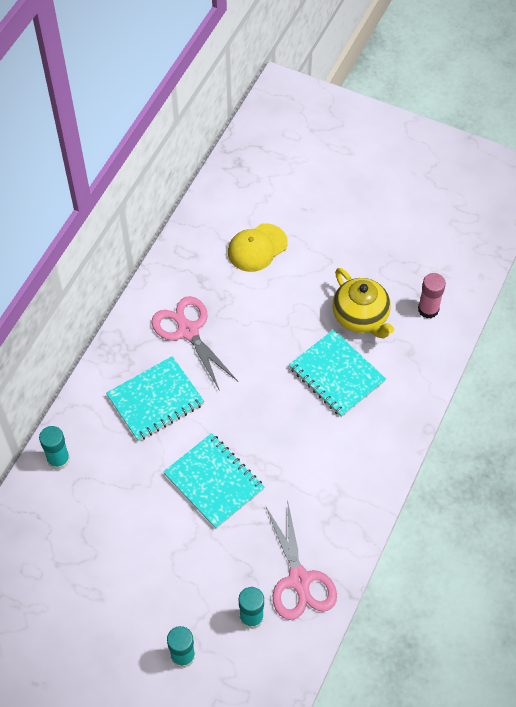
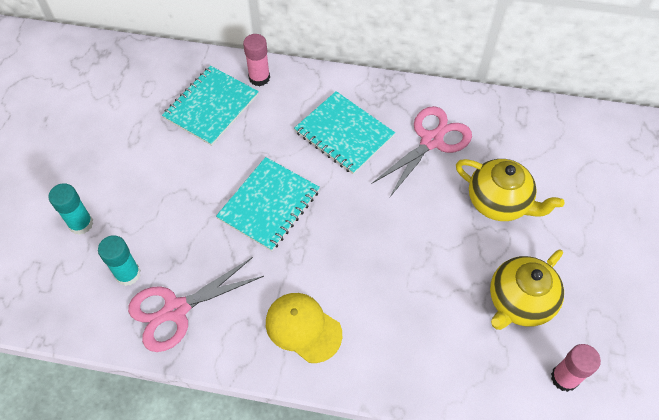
camera: 75 degrees right, 0 degrees up
turquoise glue stick [39,426,70,470] -> pink glue stick [243,34,270,86]
yellow cap [228,223,288,272] -> yellow cap moved to [266,293,342,363]
turquoise notebook [289,330,386,417] -> turquoise notebook moved to [162,66,259,146]
none -> yellow teapot [456,159,564,221]

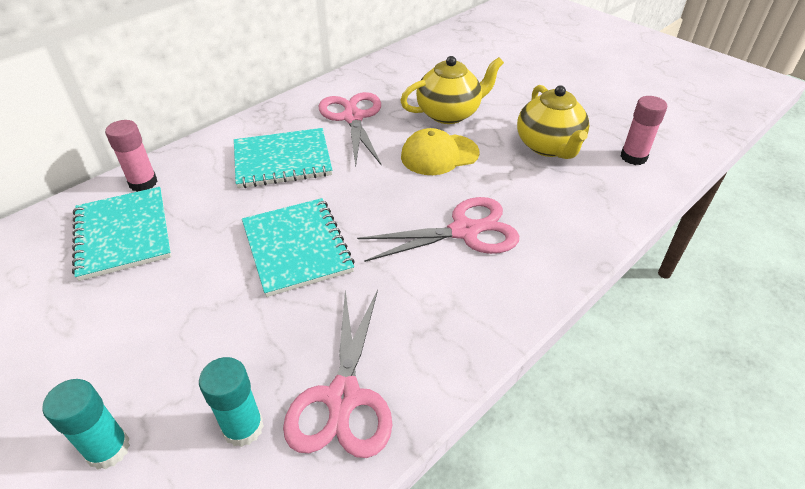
camera: 55 degrees left, 15 degrees down
yellow cap [266,293,342,363] -> yellow cap moved to [401,128,479,175]
none -> pink scissors [357,197,519,262]

